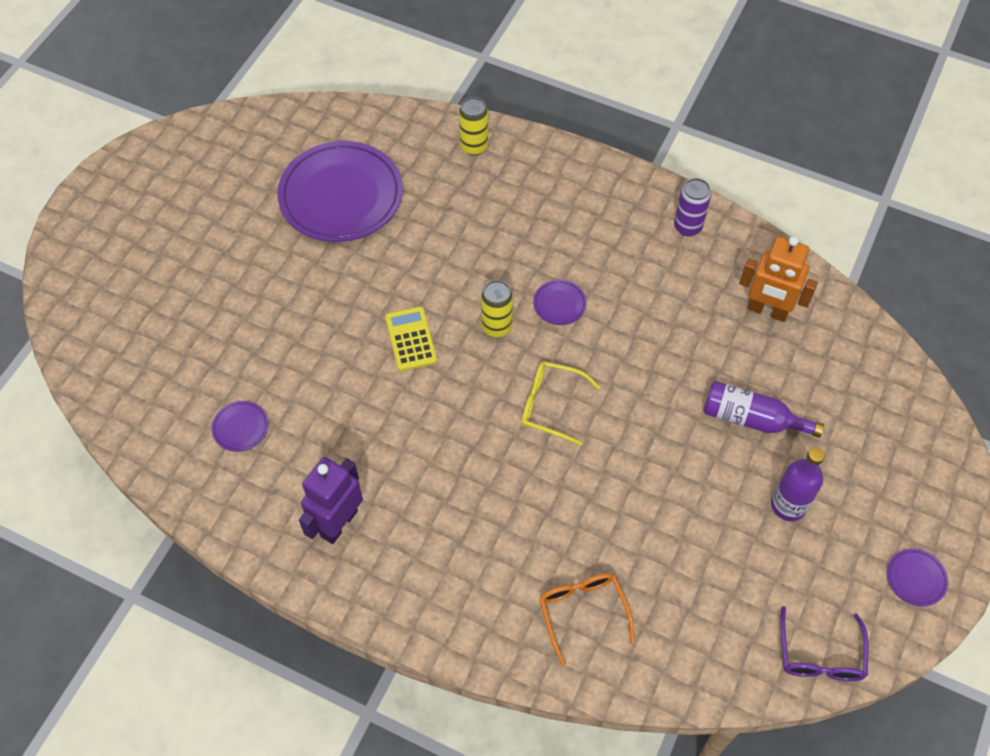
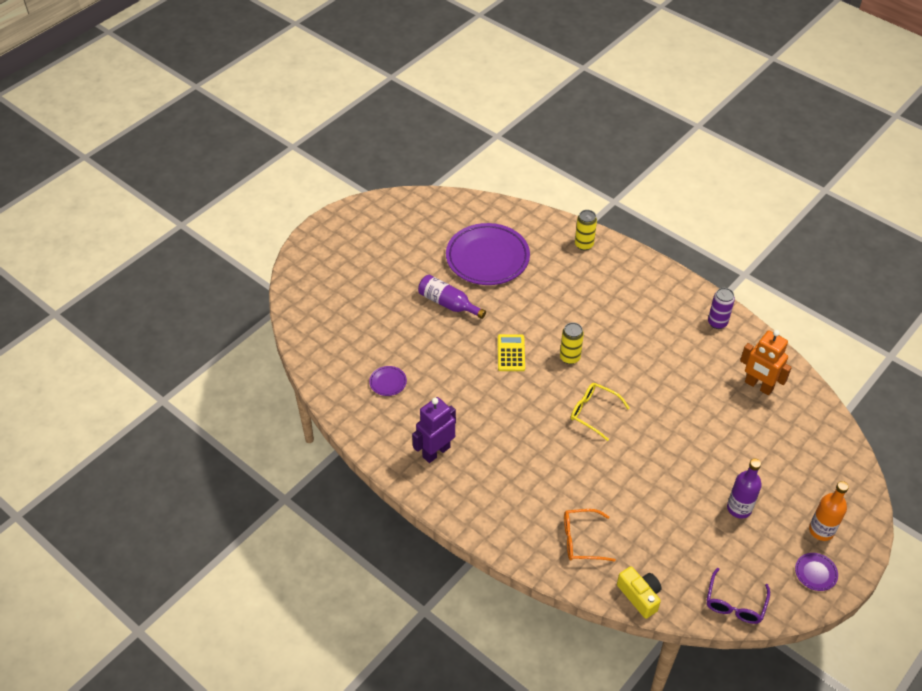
camera: 15 degrees right, 10 degrees down
purple plate [533,280,587,325] -> none
orange glasses [539,573,635,666] -> orange glasses turned 90 degrees counterclockwise [564,509,616,562]
purple bottle [703,381,824,438] -> purple bottle moved to [418,275,486,319]
none -> yellow camera [617,566,662,619]
none -> orange bottle [809,481,849,541]

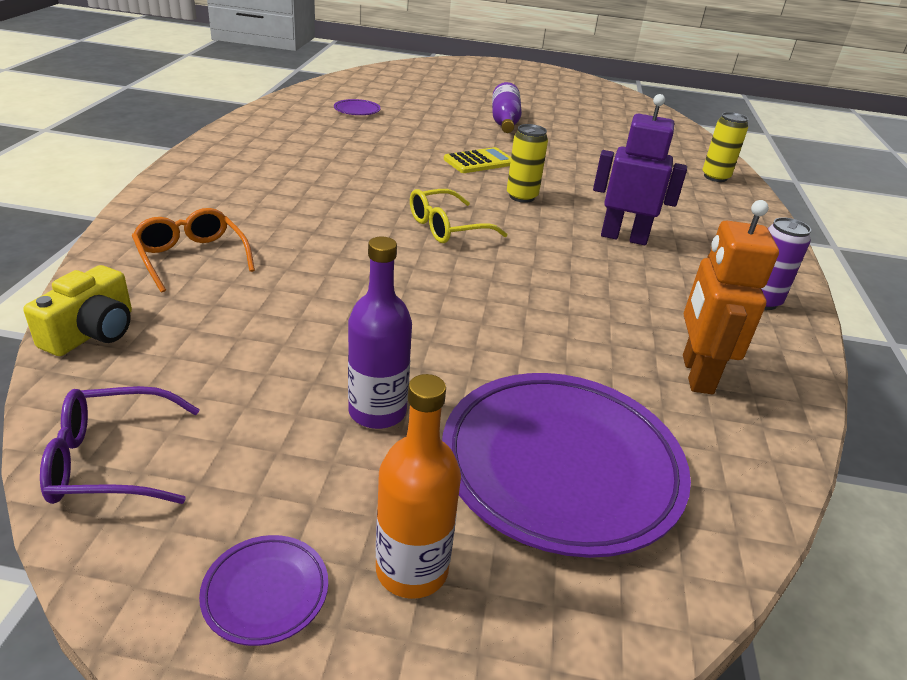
camera: 55 degrees right, 15 degrees down
purple robot [412,397,456,463] -> purple robot moved to [593,94,687,245]
purple plate [446,223,530,285] -> purple plate moved to [442,373,691,558]
yellow glasses [571,383,630,441] -> yellow glasses turned 120 degrees counterclockwise [410,189,507,243]

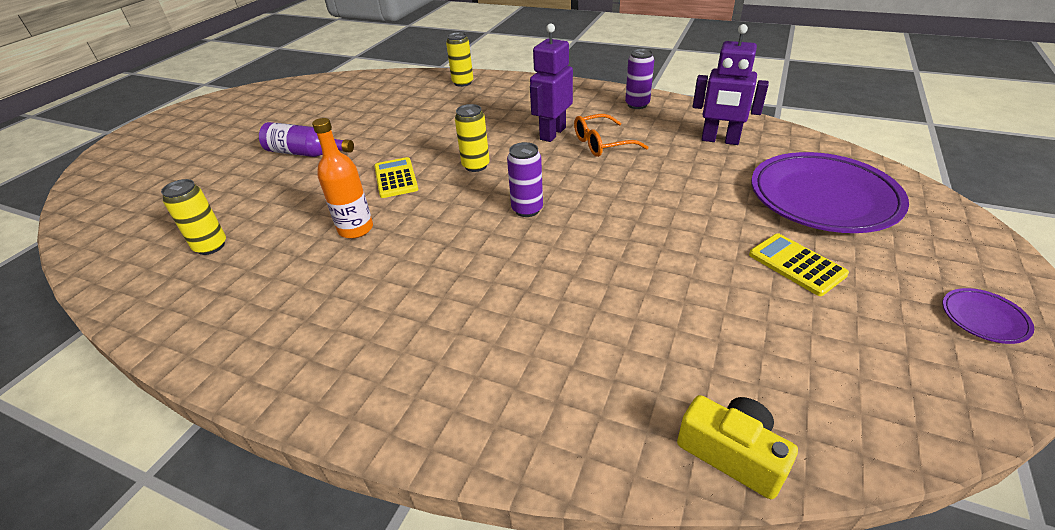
camera: 70 degrees left, 5 degrees up
purple glasses [40,386,200,504] -> none
orange glasses [132,208,255,292] -> orange glasses moved to [574,114,648,157]
purple plate [334,99,381,115] -> yellow can [161,179,226,255]
purple bottle [348,237,412,429] -> yellow calculator [749,233,849,296]
orange bottle [376,374,461,599] -> orange bottle moved to [312,118,373,239]
yellow glasses [410,189,507,243] -> purple can [507,142,543,217]
orange robot [683,200,779,394] -> purple robot [693,24,769,145]

